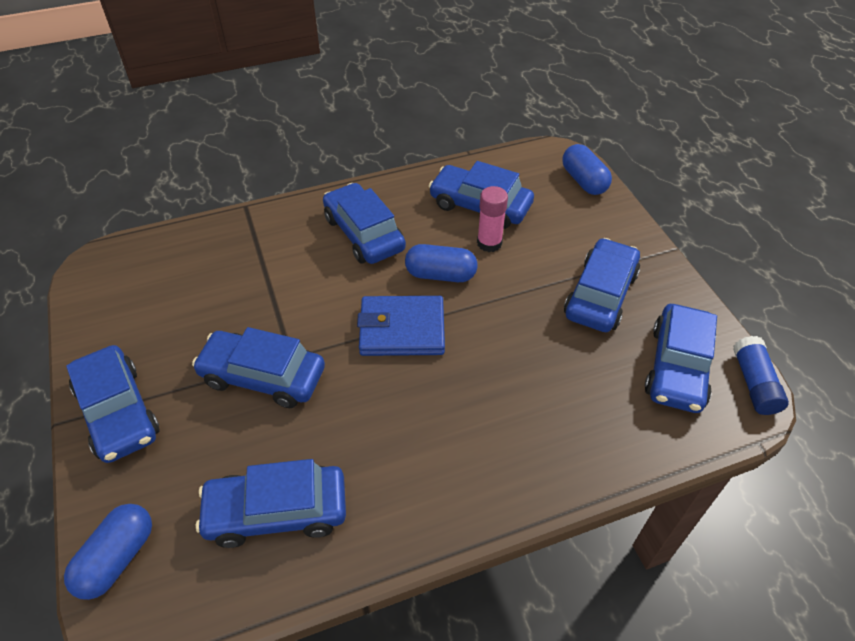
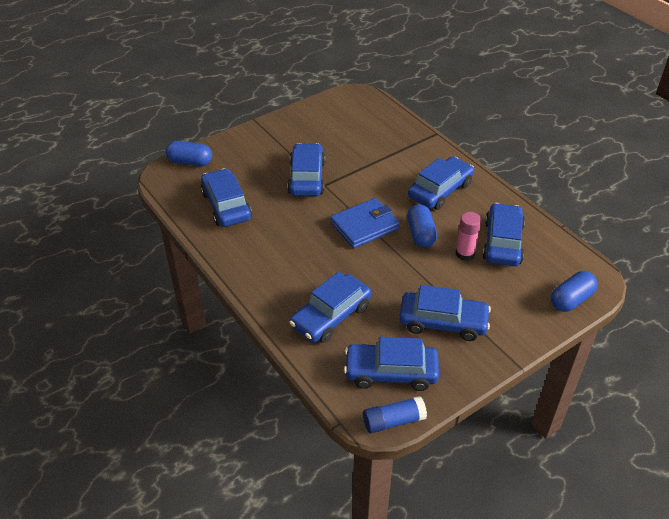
camera: 75 degrees right, 5 degrees down
blue car [66,345,159,463] -> blue car moved to [290,271,371,343]
blue wallet [357,296,445,356] -> blue wallet turned 75 degrees clockwise [330,198,400,248]

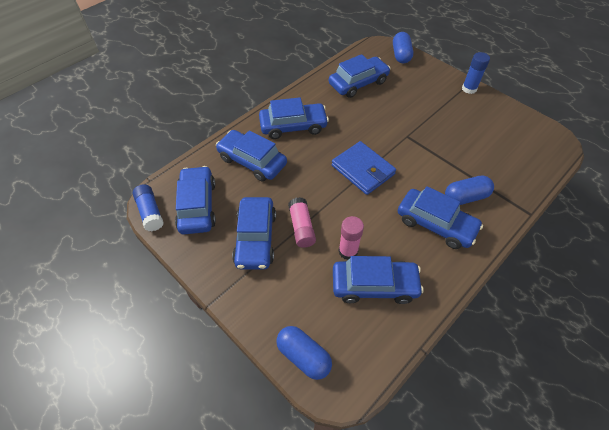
camera: 80 degrees right, 10 degrees up
blue car [287,143,325,196] -> blue car moved to [259,97,329,139]
blue capsule [407,204,437,248] -> blue capsule moved to [445,176,494,205]
none -> pink glue stick [288,197,316,248]
none -> blue glue stick [462,52,490,94]

